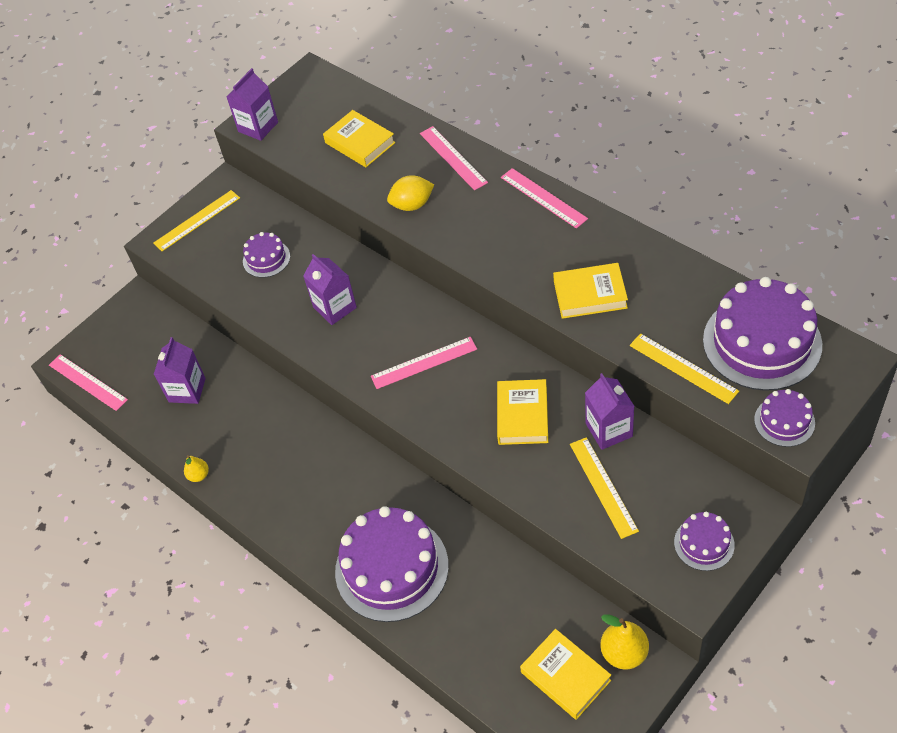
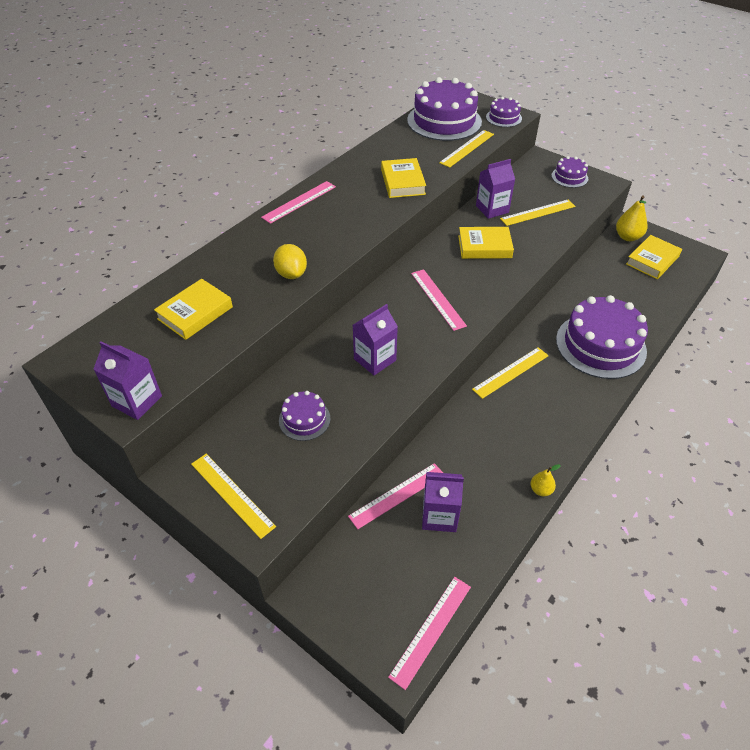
camera: 100 degrees left, 5 degrees down
pink ruler [420,126,488,190] -> pink ruler moved to [348,463,443,529]
none -> yellow ruler [472,347,549,399]

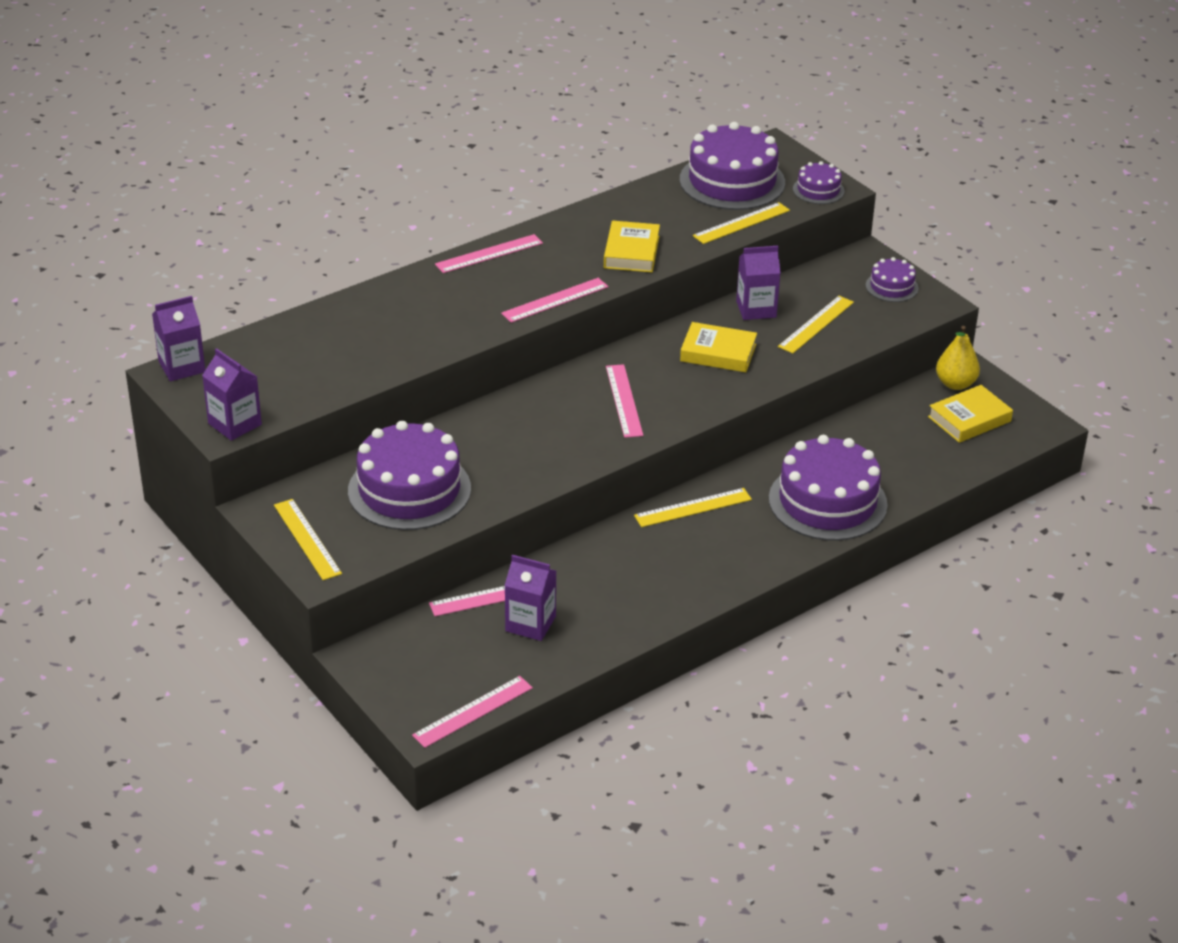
camera: 15 degrees right, 10 degrees down
yellow book [154,279,233,340] -> none
yellow lemon [273,244,307,279] -> none
purple cake [279,391,331,441] -> purple cake [348,420,471,530], size x2.06
purple carton [353,304,398,375] -> purple carton moved to [152,296,205,381]
yellow ruler [500,199,575,226] -> yellow ruler turned 45 degrees counterclockwise [778,296,854,353]
yellow pear [530,464,561,496] -> none
none -> pink ruler [501,278,608,323]

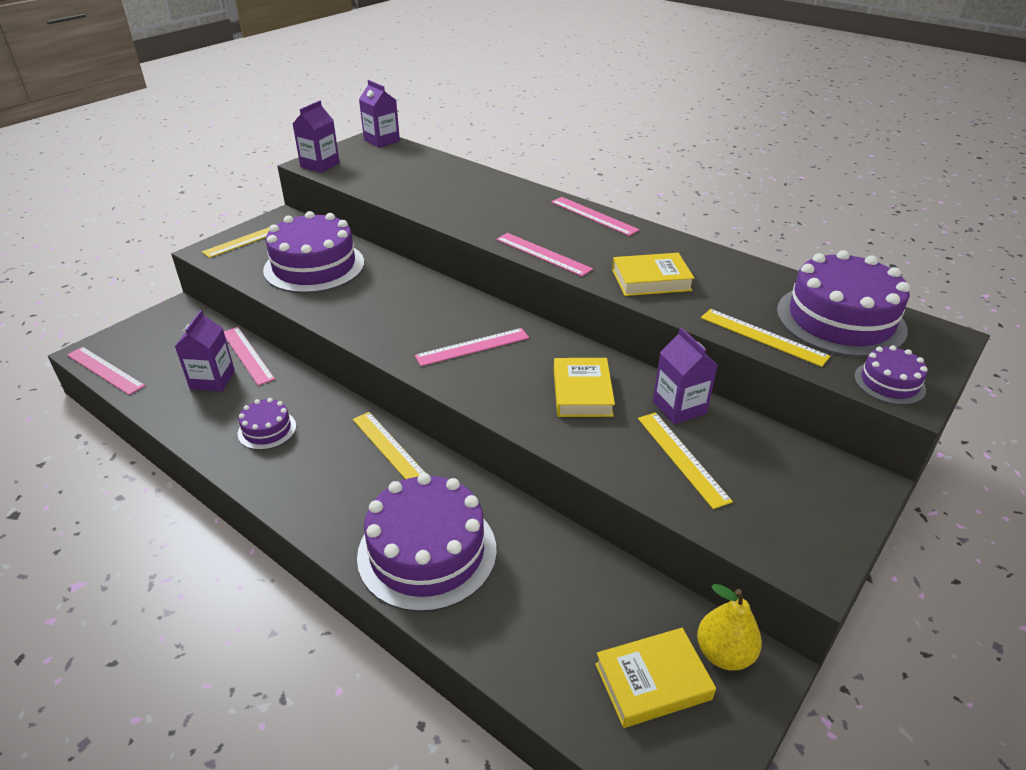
camera: 75 degrees right, 0 degrees up
yellow ruler [778,296,854,353] -> yellow ruler turned 45 degrees clockwise [638,412,733,509]
purple cake [866,257,919,302] -> purple cake moved to [238,398,296,450]
yellow book [928,385,1013,443] -> yellow book turned 60 degrees counterclockwise [595,628,716,728]

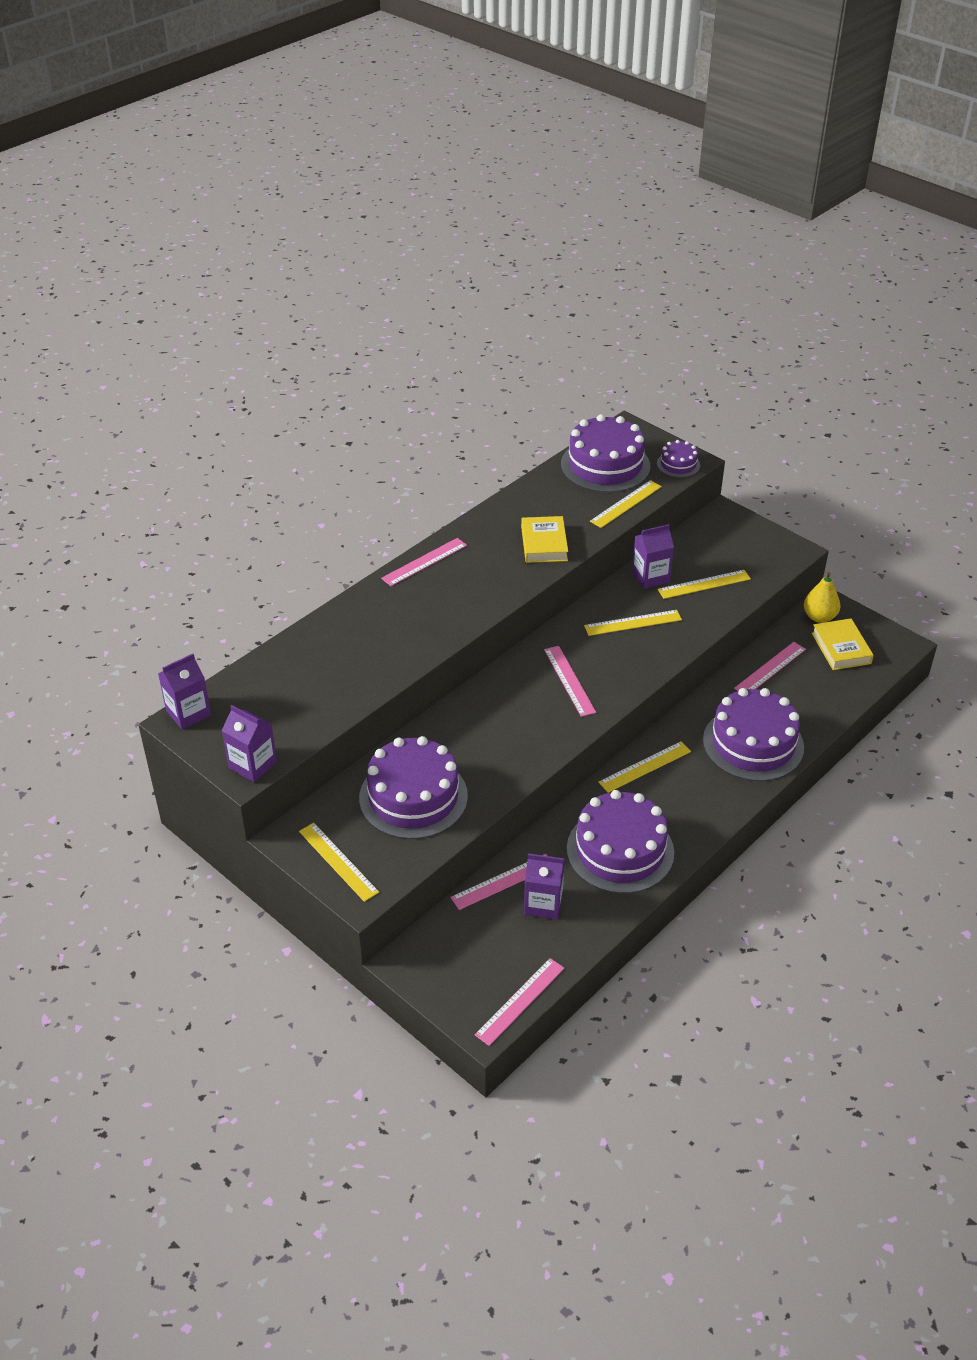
camera: 85 degrees left, 5 degrees up
purple cake [238,398,296,450] -> purple cake [567,790,674,894], size x2.06
pink ruler [496,233,593,276] -> pink ruler moved to [734,642,806,691]
yellow book [554,358,615,417] -> yellow ruler [584,610,682,636]

